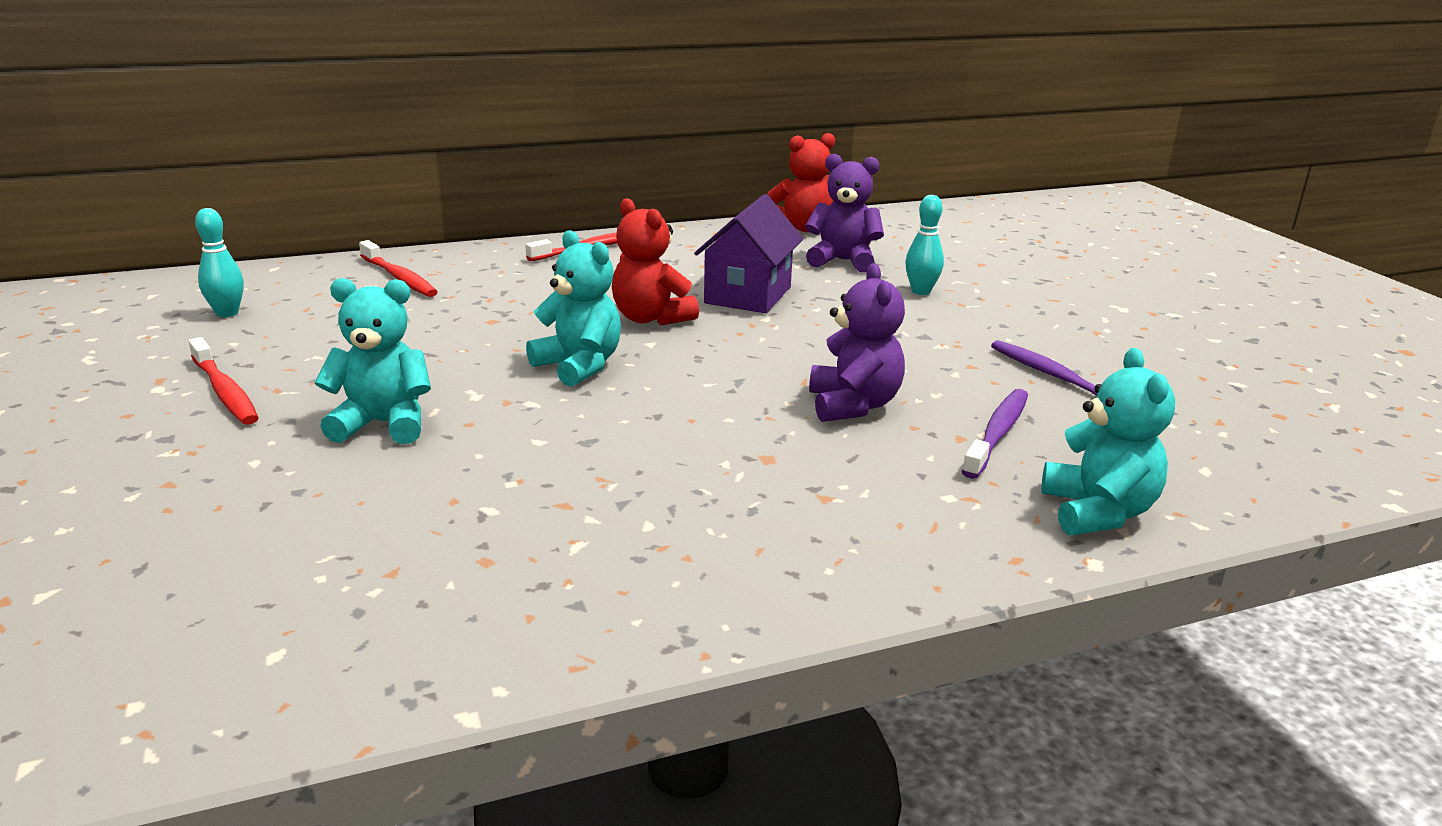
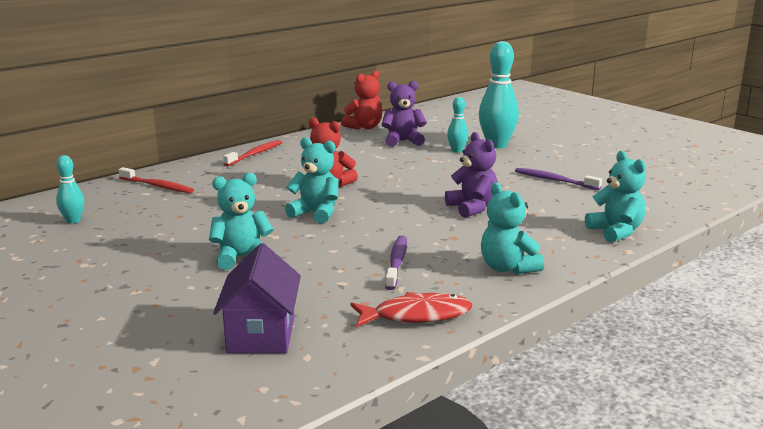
camera: 20 degrees left, 5 degrees down
red toothbrush [189,337,259,425] -> none
purple house [694,194,803,313] -> purple house moved to [213,243,301,354]
purple toothbrush [962,389,1028,479] -> purple toothbrush moved to [385,235,407,290]
none -> red fish [351,292,472,327]
none -> turquoise bowling pin [479,41,519,148]
none -> turquoise teddy bear [481,183,544,275]

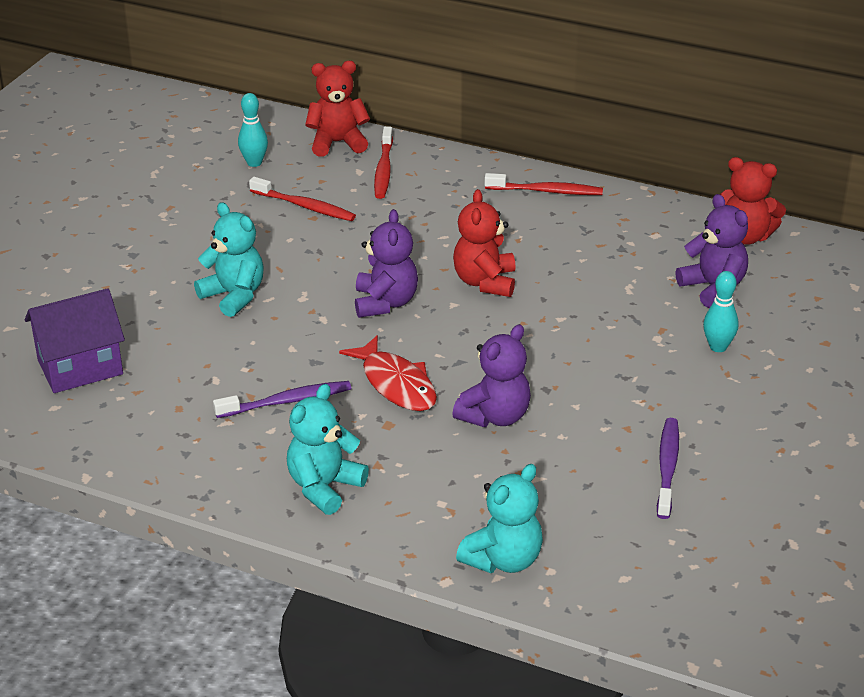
camera: 65 degrees right, 15 degrees up
turquoise teddy bear [285,137,339,224] -> purple teddy bear [355,209,418,318]
red fish [351,292,472,327] -> red fish moved to [339,335,437,411]
turquoise bowling pin [479,41,519,148] -> none
none -> red toothbrush [249,177,356,221]
none -> red teddy bear [305,61,370,157]

